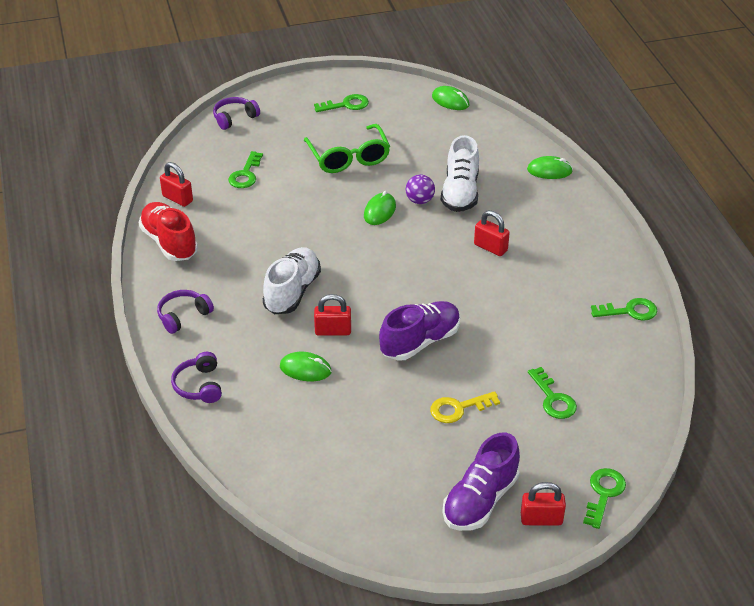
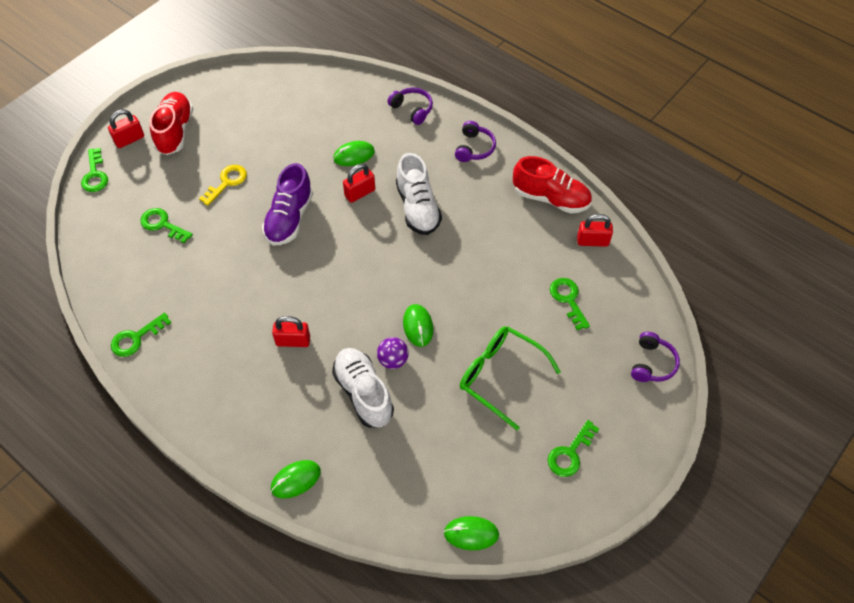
camera: 145 degrees right, 15 degrees up
purple shoe [443,432,520,531] -> red shoe [150,92,193,155]

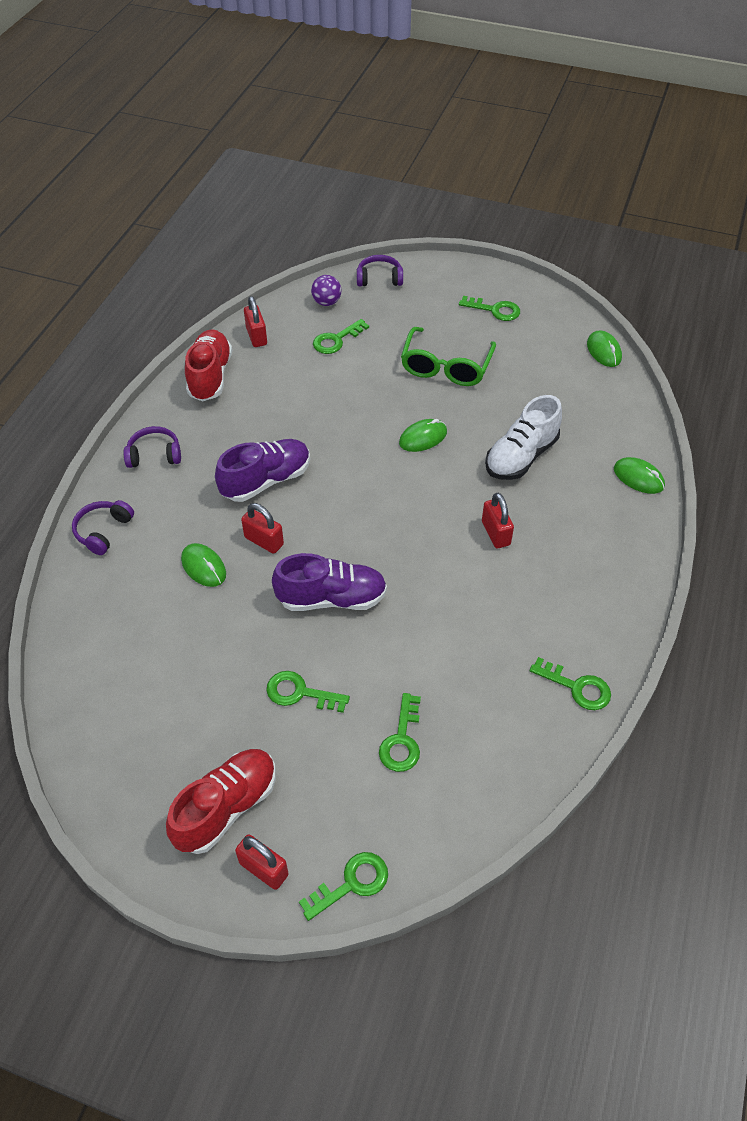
camera: 110 degrees left, 5 degrees down
red shoe [150,92,193,155] -> red shoe turned 150 degrees clockwise [166,749,276,854]
yellow key [199,165,247,206] -> green key [266,671,350,713]
purple ball [377,337,409,369] -> purple ball moved to [311,275,341,306]
white shoe [396,153,442,235] -> purple shoe [215,439,310,502]

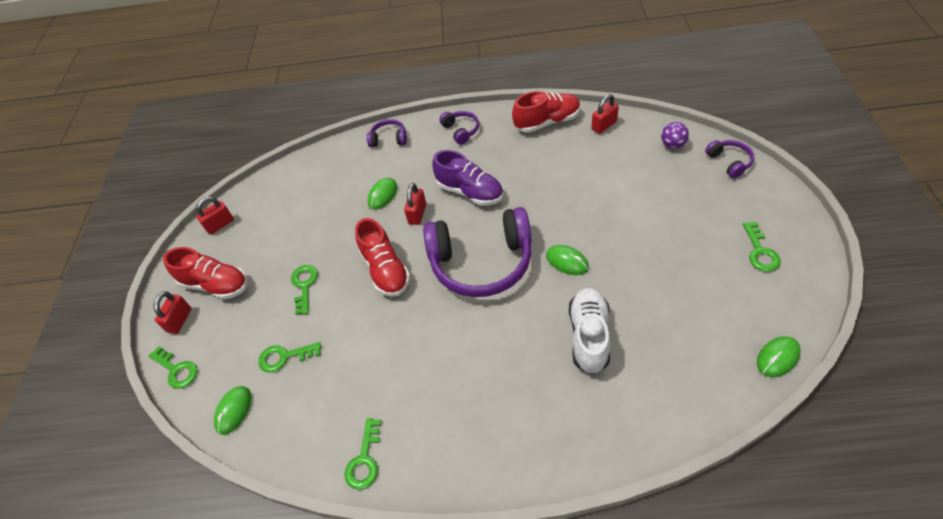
camera: 75 degrees right, 0 degrees up
purple shoe [272,553,387,611] -> red shoe [355,218,410,297]
green key [313,319,369,354] -> none
green glasses [401,327,496,386] -> none
red padlock [482,493,514,548] -> red padlock moved to [196,196,234,235]
white shoe [485,395,562,480] -> white shoe turned 75 degrees clockwise [569,288,610,374]
green mouse [614,457,665,494] -> green mouse moved to [214,386,252,435]
none -> purple headphones [423,207,531,297]

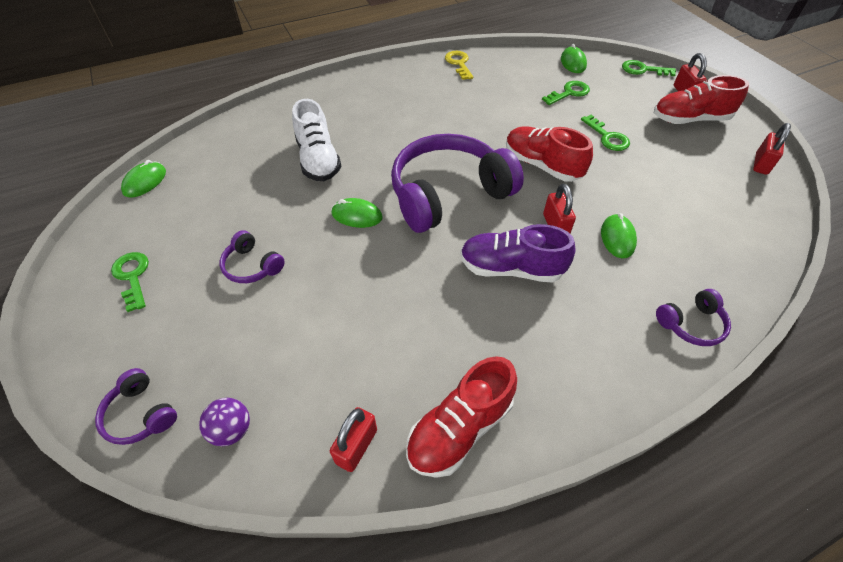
camera: 150 degrees right, 0 degrees up
green key [344,418,381,490] -> yellow key [445,51,473,80]
purple headphones [439,111,479,144] -> purple headphones moved to [220,230,285,283]

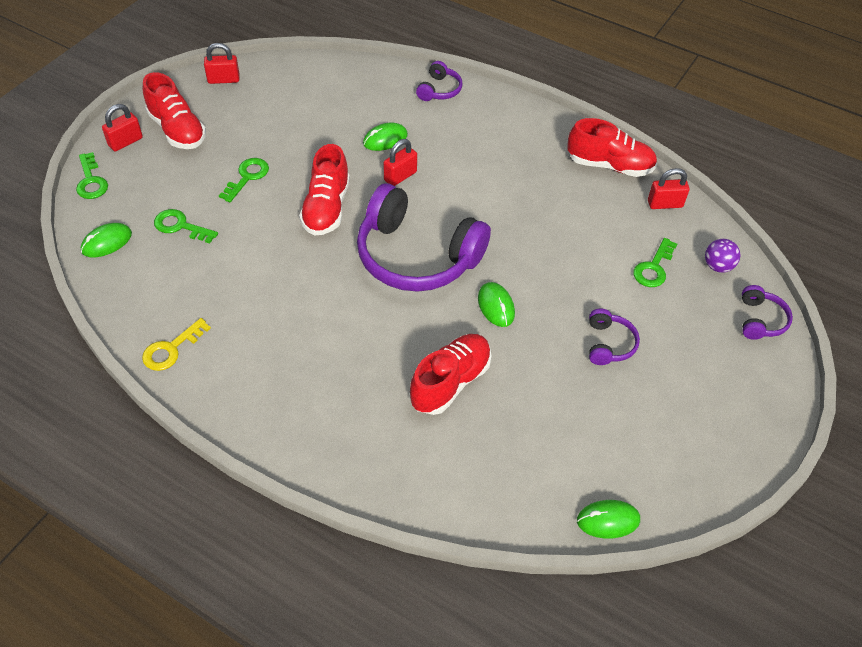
camera: 125 degrees left, 0 degrees up
green key [111,252,149,312] -> green key moved to [633,238,677,287]
white shoe [292,99,342,181] -> red shoe [410,334,492,415]
purple shoe [460,224,576,283] -> none
purple headphones [656,289,731,346] -> purple headphones turned 75 degrees clockwise [416,61,462,101]

